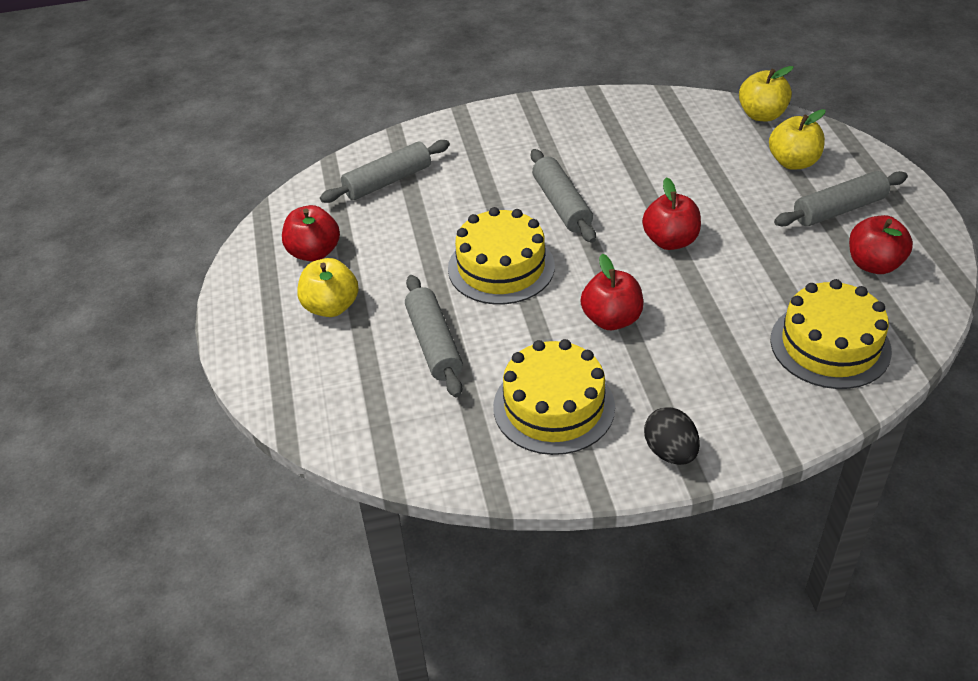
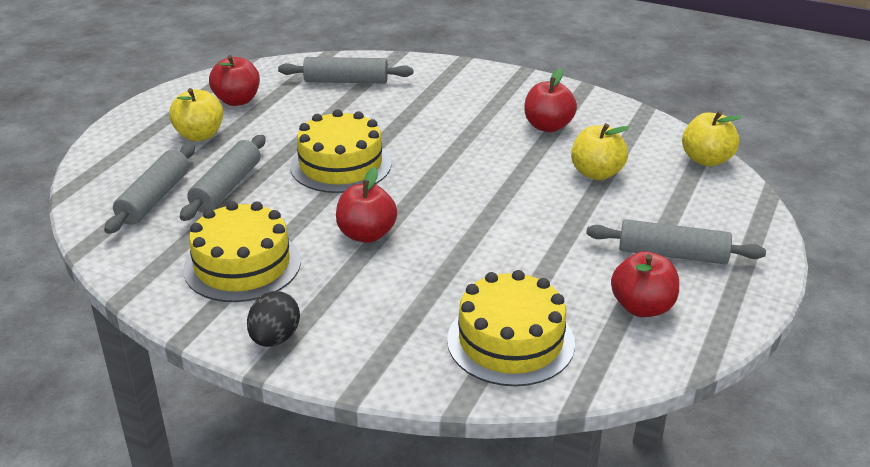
camera: 35 degrees right, 10 degrees down
grey rolling pin [531,149,596,243] -> grey rolling pin moved to [104,144,195,234]
red apple [642,177,701,250] -> red apple moved to [524,68,577,132]
yellow apple [769,109,826,170] -> yellow apple moved to [571,123,630,180]

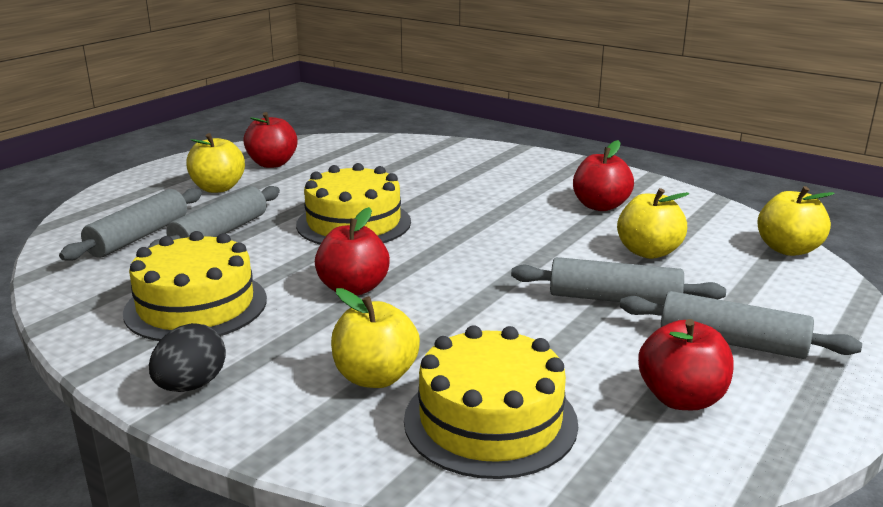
camera: 10 degrees right, 10 degrees down
grey rolling pin [278,57,413,84] -> grey rolling pin moved to [511,257,726,305]
none -> yellow apple [331,288,420,388]

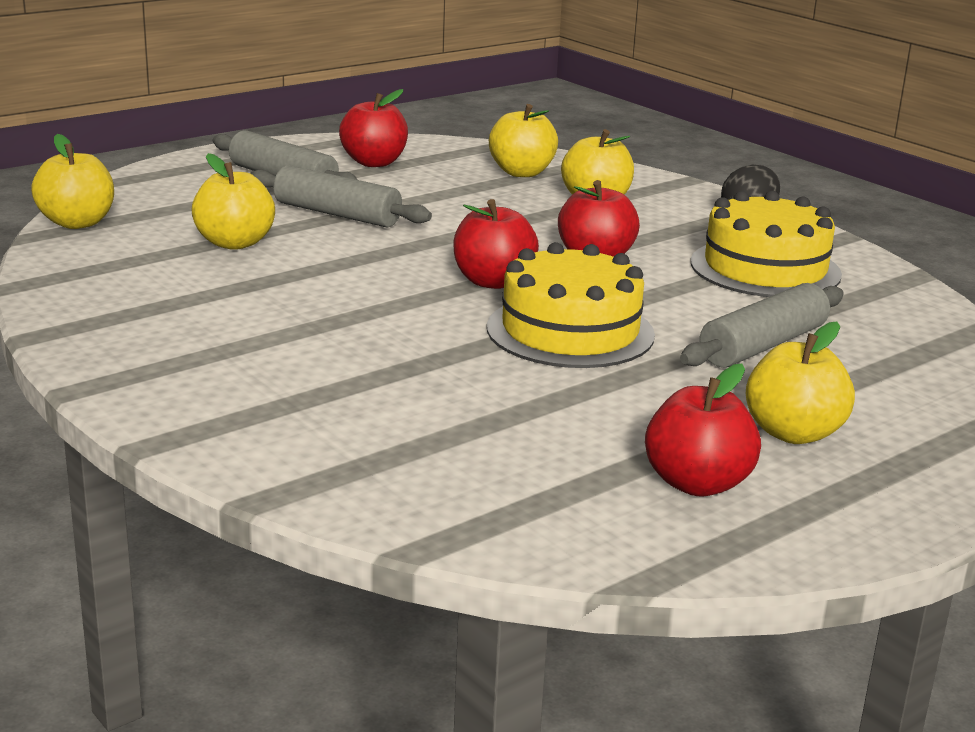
camera: 165 degrees left, 0 degrees up
grey rolling pin [59,188,202,261] -> none
yellow cake [404,325,578,479] -> yellow apple [489,104,558,177]
red apple [573,140,634,211] -> red apple moved to [454,199,539,289]

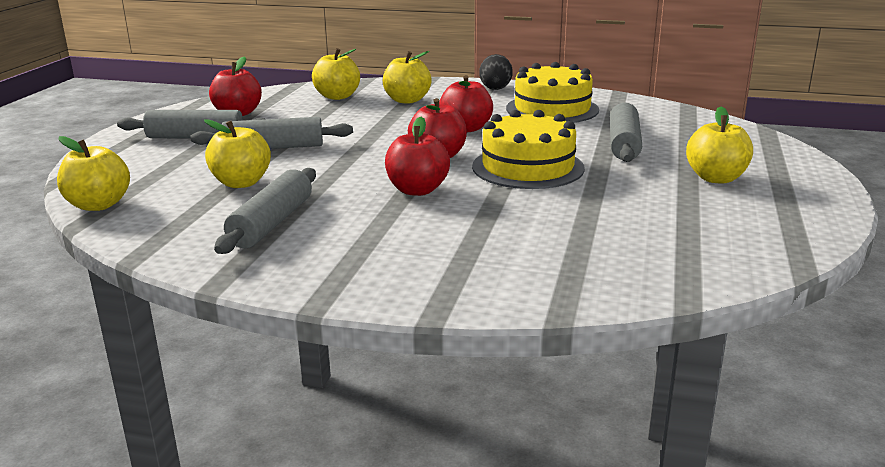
camera: 35 degrees left, 0 degrees up
red apple [645,364,761,496] -> red apple moved to [385,117,450,196]
none -> grey rolling pin [214,168,316,254]

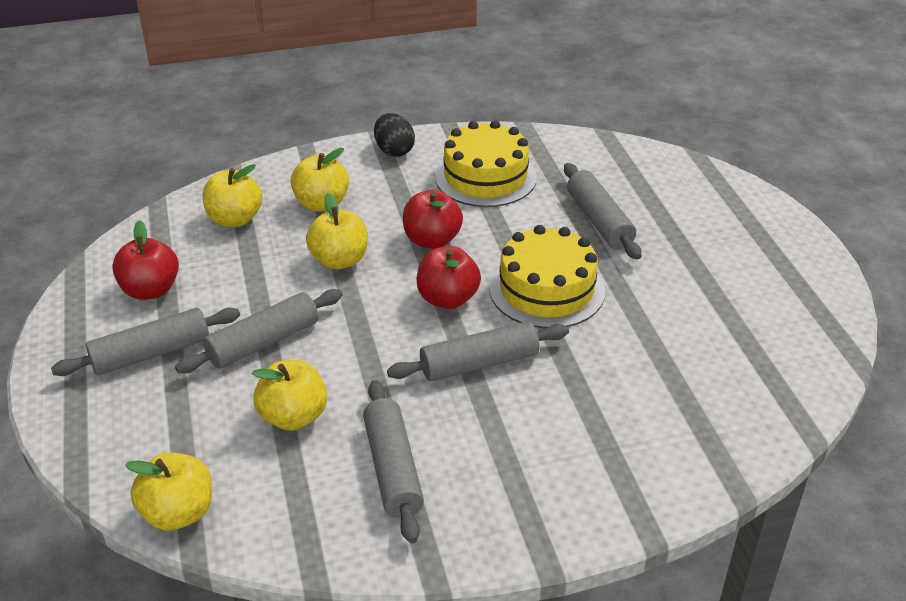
camera: 30 degrees left, 15 degrees up
red apple [385,117,450,196] -> grey rolling pin [387,321,569,381]
yellow apple [686,106,753,183] -> yellow apple moved to [306,193,368,269]

